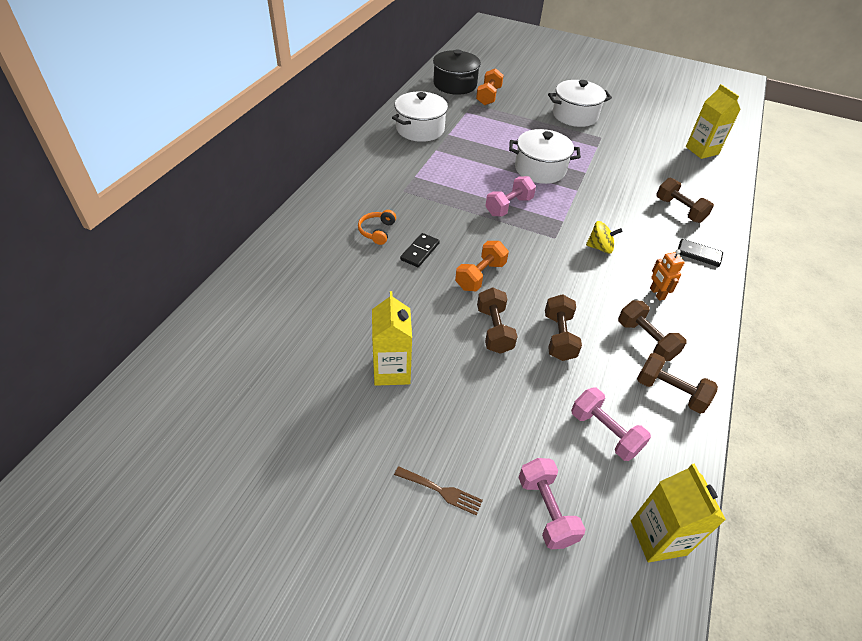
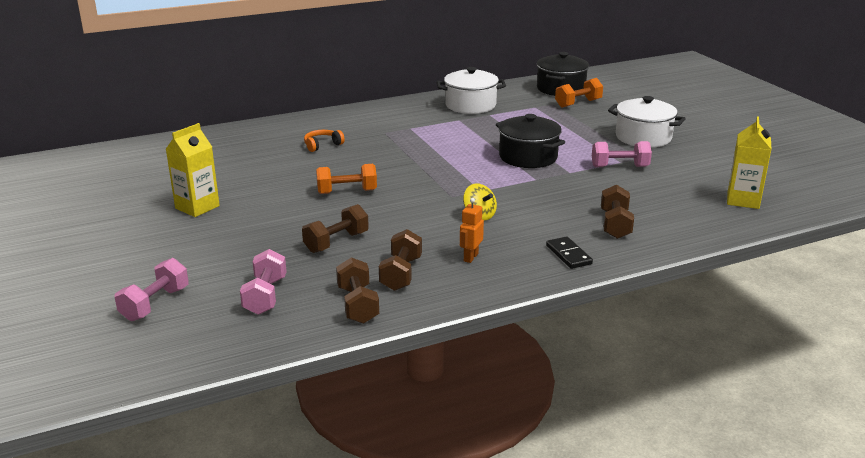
camera: 45 degrees right, 20 degrees down
brown fork [394,466,483,516] -> none
black domino [400,233,440,267] -> none
brown dumbbell [477,287,518,354] -> none
pink dumbbell [485,176,536,216] -> pink dumbbell moved to [592,141,652,167]
white pot [509,129,581,184] -> black pot [496,114,565,168]
yellow carton [631,464,726,562] -> none

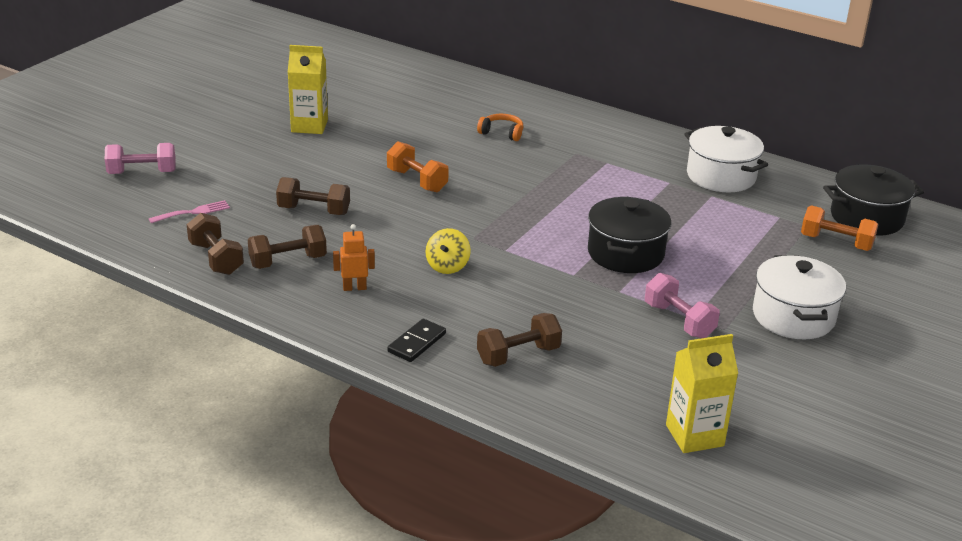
camera: 55 degrees right, 5 degrees up
pink dumbbell [240,249,287,315] -> pink fork [149,200,230,223]
brown dumbbell [336,257,379,324] -> brown dumbbell turned 75 degrees counterclockwise [186,213,244,275]

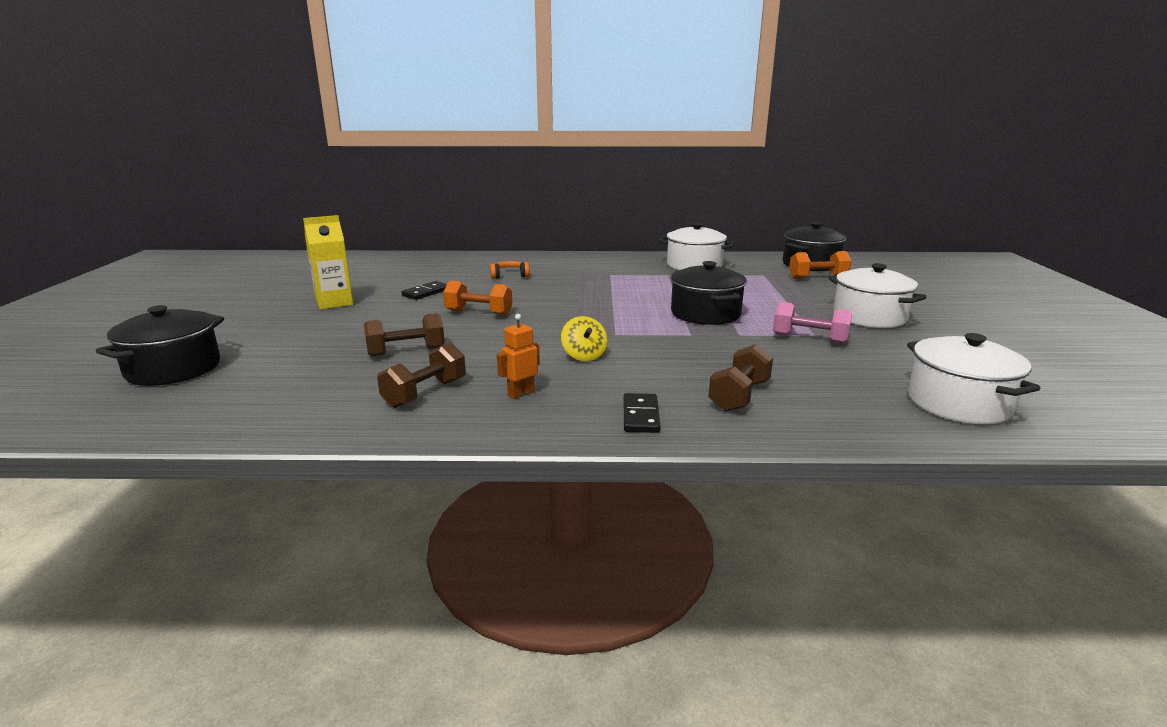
camera: 30 degrees left, 10 degrees down
pink dumbbell [105,143,176,174] -> black pot [96,305,224,386]
pink fork [149,200,230,223] -> none
brown dumbbell [186,213,244,275] -> none
yellow carton [666,334,738,453] -> white pot [907,333,1040,424]
none -> black domino [402,281,447,300]

